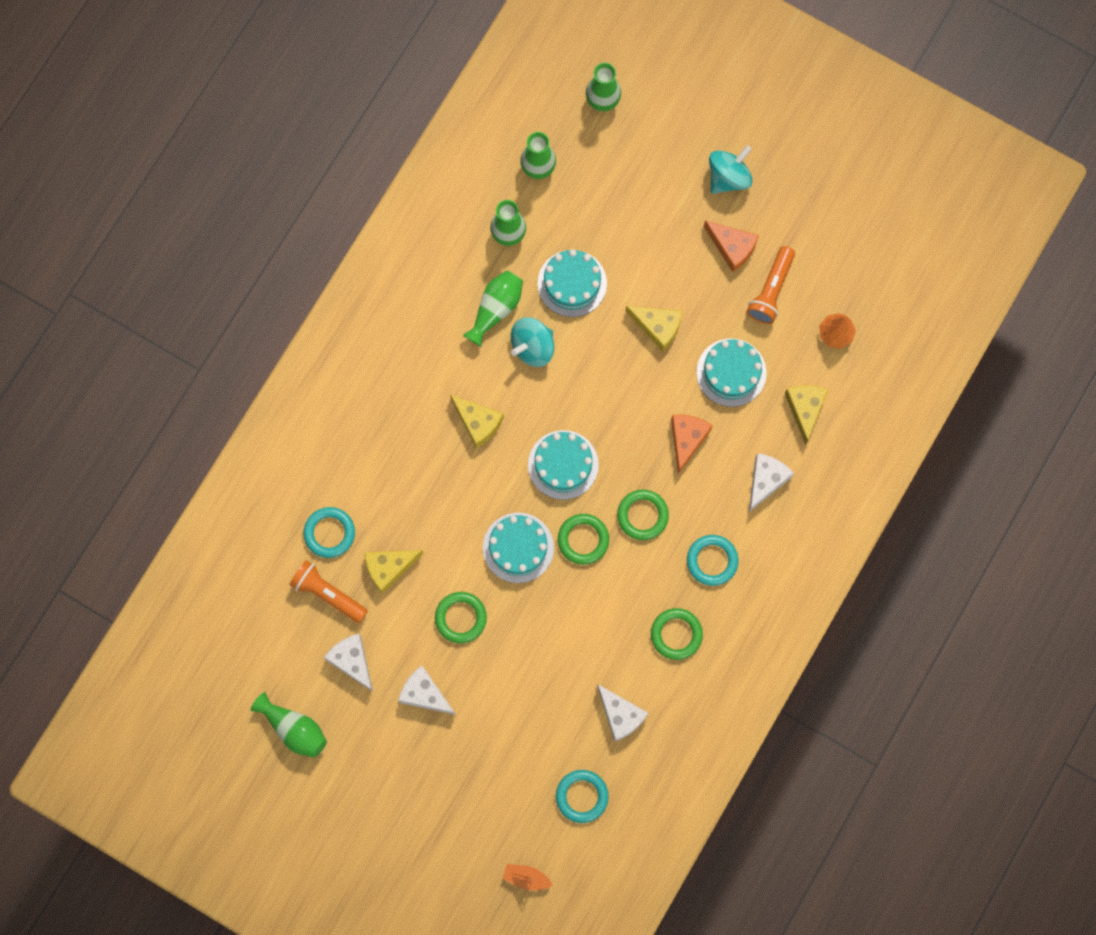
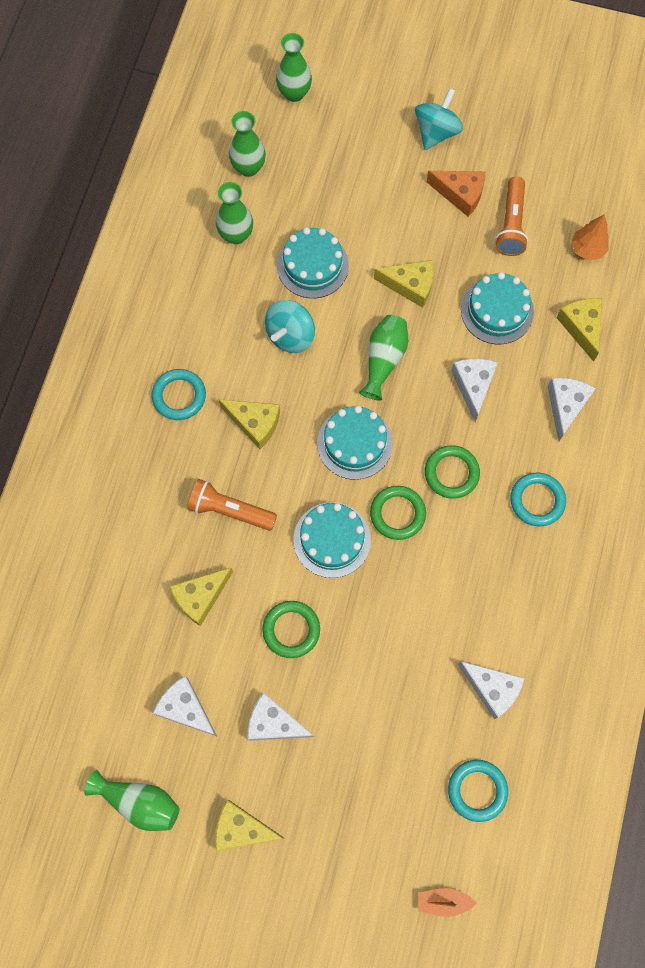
camera: 15 degrees left, 5 degrees down
orange flashlight [289,560,368,623] -> orange flashlight moved to [187,479,277,531]
turquoise ring [303,507,355,558] -> turquoise ring moved to [152,369,206,420]
green vase [463,270,523,347] -> green vase moved to [359,315,408,401]
green ring [651,608,703,660] -> none
orange cheese [671,415,713,474] -> white cheese [451,359,498,422]
none -> yellow cheese [215,800,284,851]

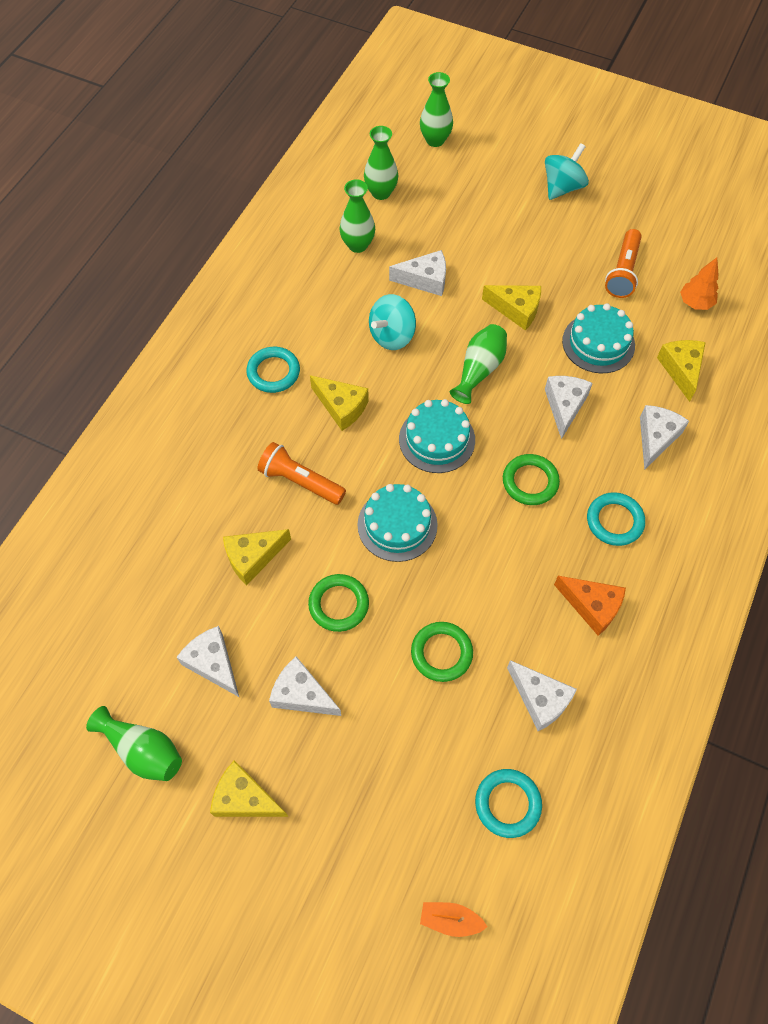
camera: 10 degrees right, 10 degrees down
turquoise cake [277,227,349,298] -> white cheese [389,250,446,296]
green ring [370,486,426,540] -> green ring moved to [411,622,473,682]
orange cheese [427,171,486,217] -> orange cheese moved to [554,576,626,636]

